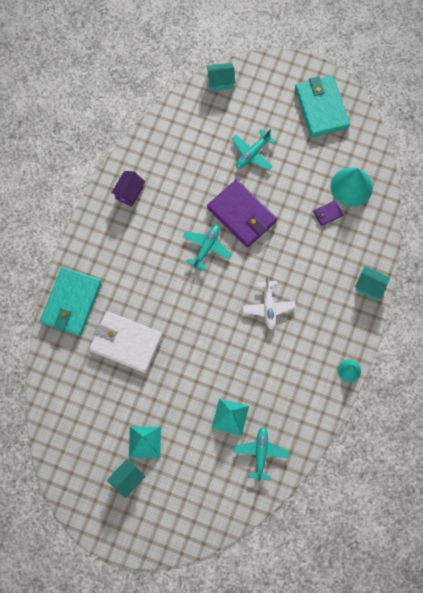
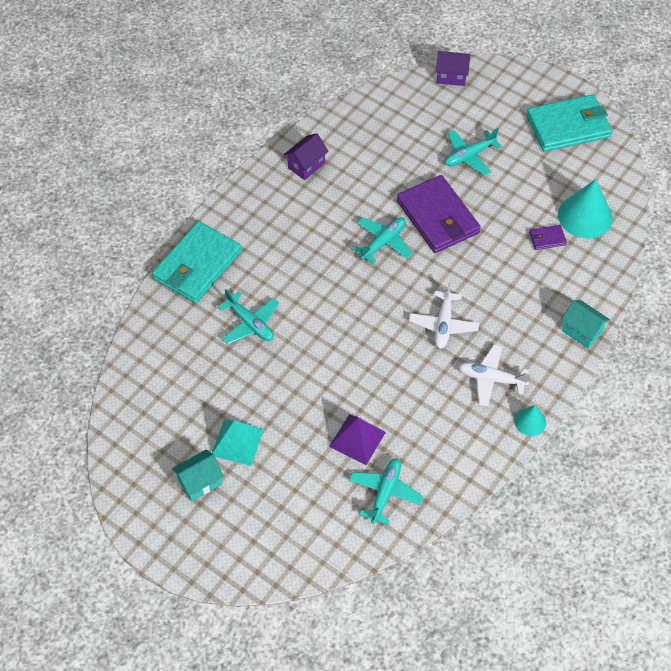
camera: 15 degrees right, 15 degrees down
white wallet [89,311,162,373] -> turquoise plane [218,289,279,344]
turquoise house [206,63,235,91] -> purple house [436,51,470,86]
turquoise pyramid [212,399,249,436] -> purple pyramid [329,414,386,465]
turquoise wallet [295,75,350,137] -> turquoise wallet turned 75 degrees clockwise [526,95,612,152]
none -> white plane [459,344,531,407]

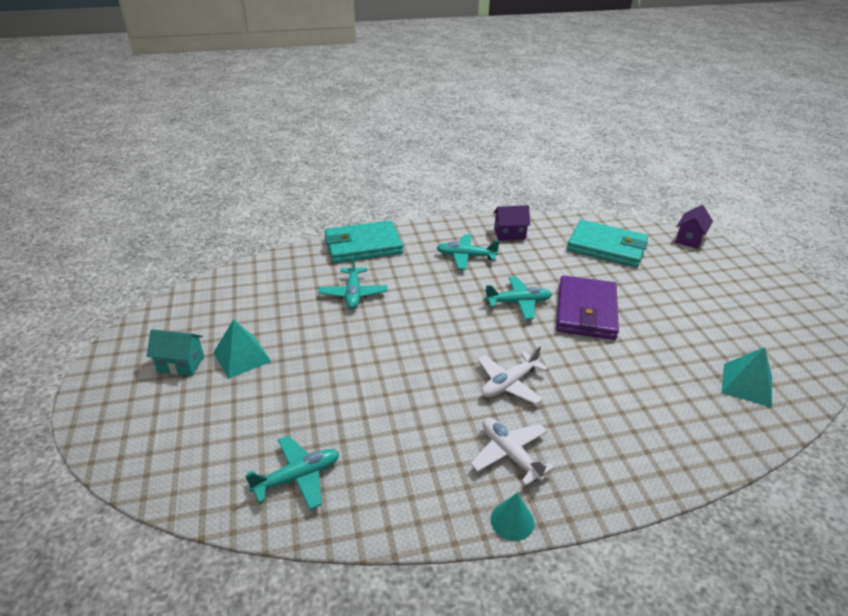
camera: 40 degrees right, 20 degrees down
purple pyramid [329,414,386,465] -> none
purple house [436,51,470,86] -> purple house turned 75 degrees clockwise [675,205,713,249]
turquoise plane [445,128,502,175] -> turquoise plane moved to [437,234,500,270]
turquoise wallet [526,95,612,152] -> turquoise wallet moved to [567,220,648,267]
purple wallet [529,225,567,250] -> none
turquoise cone [558,179,613,238] -> turquoise pyramid [721,347,772,407]
turquoise house [561,300,610,349] -> none

